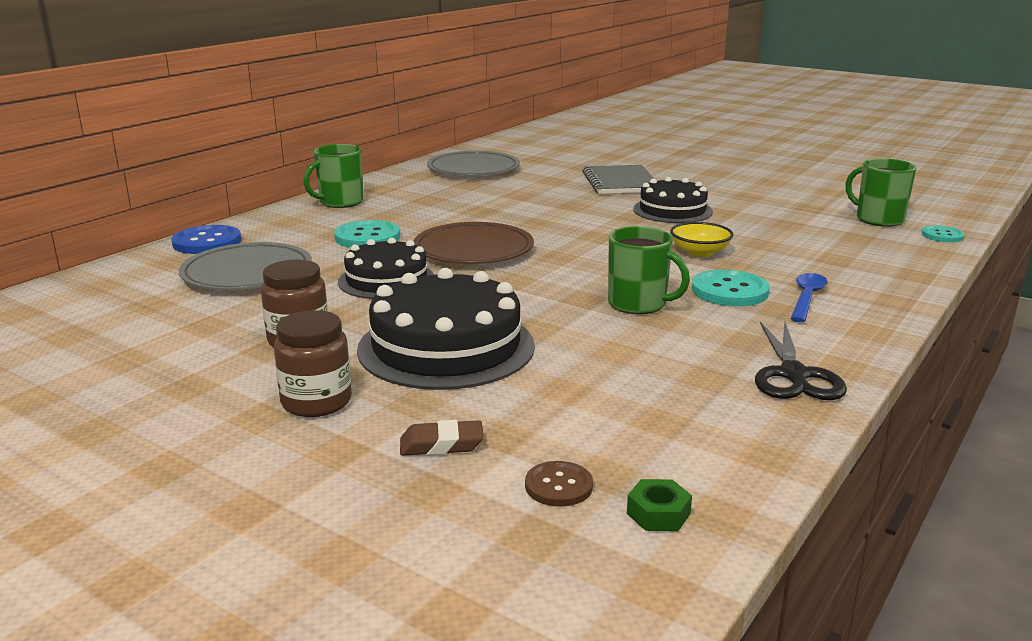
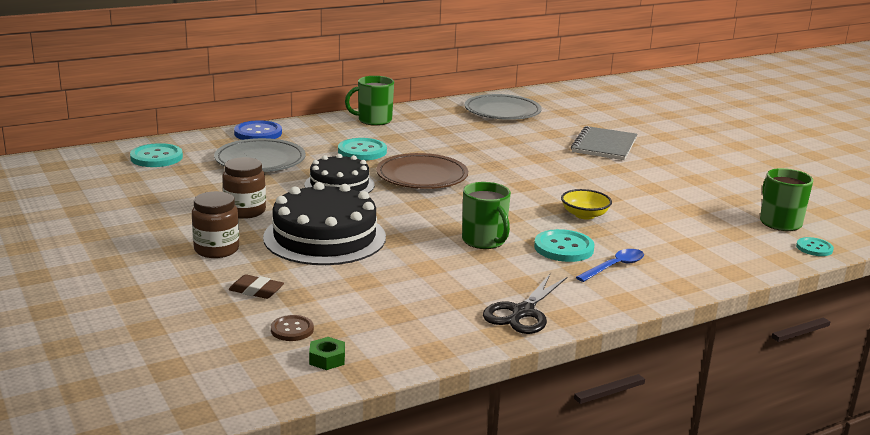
camera: 25 degrees right, 0 degrees up
black cake [633,177,713,223] -> none
none -> turquoise button [130,143,183,167]

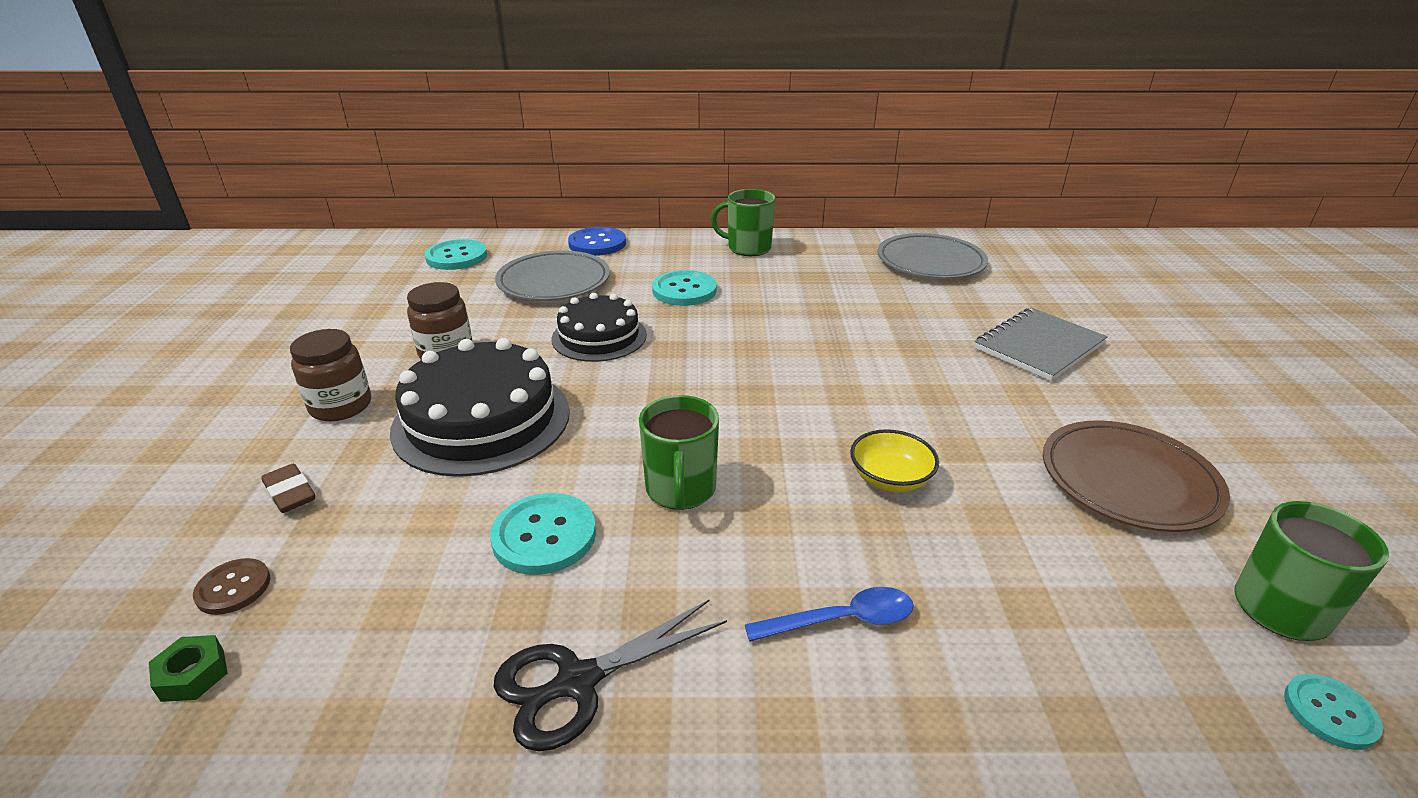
camera: 30 degrees right, 10 degrees up
brown plate [376,153,468,189] -> brown plate moved to [1043,420,1230,532]
turquoise button [534,229,595,262] -> turquoise button moved to [490,493,596,575]

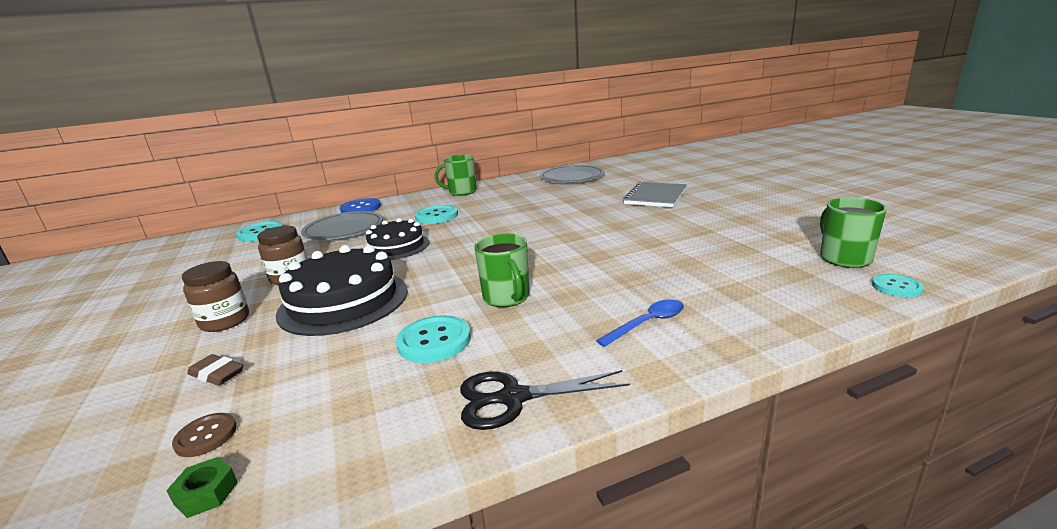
camera: 20 degrees left, 10 degrees down
black scissors [493,600,727,751] -> black scissors turned 45 degrees clockwise [460,370,630,430]
yellow bowl [850,429,939,492] -> none
brown plate [1043,420,1230,532] -> none

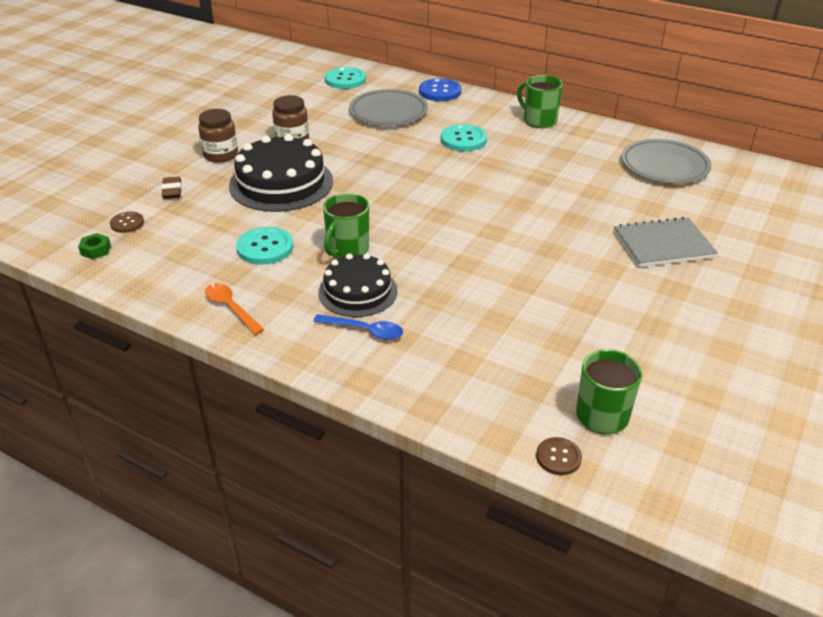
camera: 50 degrees right, 15 degrees up
black cake [366,218,429,260] -> black cake moved to [318,253,397,317]
black scissors [460,370,630,430] -> orange spoon [205,283,264,335]
turquoise button [872,274,924,297] -> brown button [536,437,582,475]

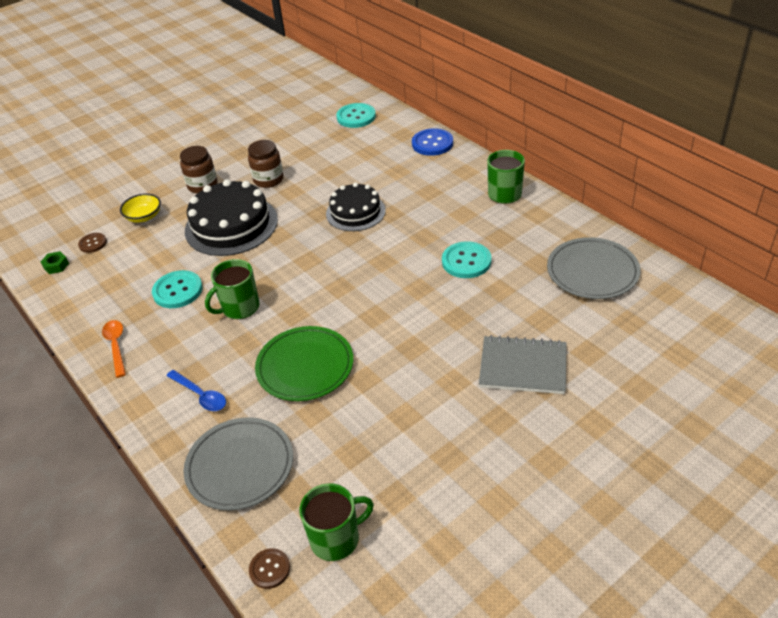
camera: 25 degrees right, 5 degrees up
brown eraser [161,176,182,199] -> yellow bowl [120,194,161,223]
black cake [318,253,397,317] -> black cake moved to [326,183,386,231]
grey plate [349,89,428,126] -> grey plate moved to [184,418,293,510]
turquoise button [441,124,487,151] -> turquoise button moved to [442,241,491,278]
none -> green plate [255,326,353,401]

